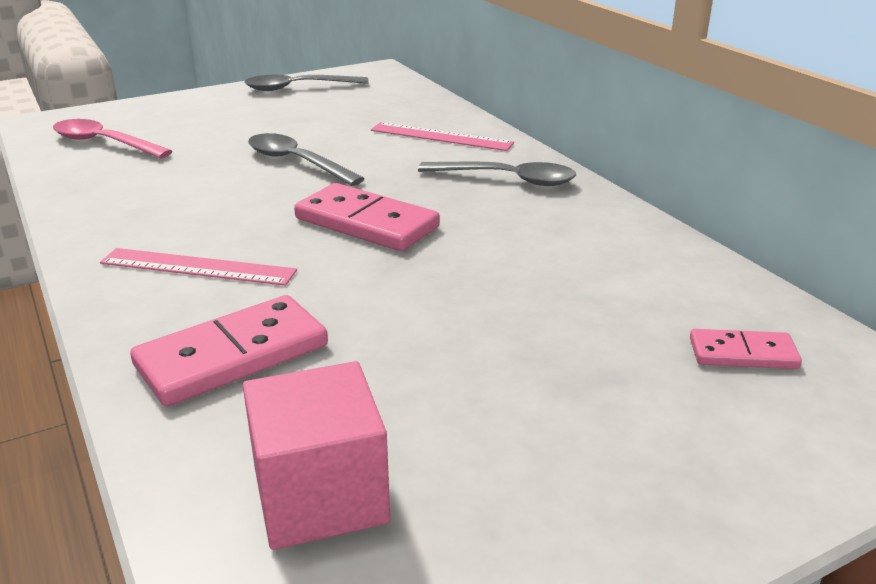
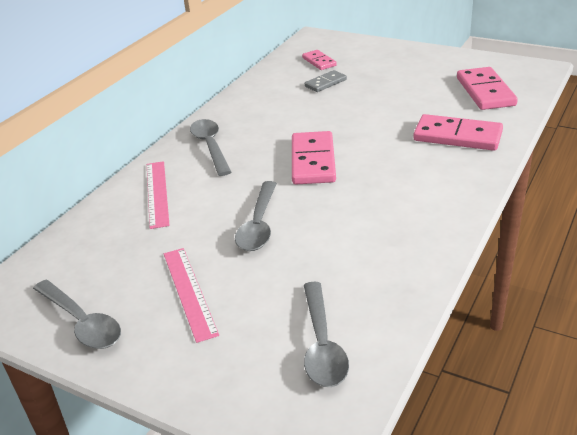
camera: 120 degrees left, 5 degrees up
pink spoon [53,119,172,158] -> grey spoon [304,282,349,387]
pink ruler [100,248,297,286] -> pink ruler moved to [164,248,219,343]
pink cube [243,361,390,550] -> pink domino [457,67,518,110]
none -> grey domino [305,70,347,92]

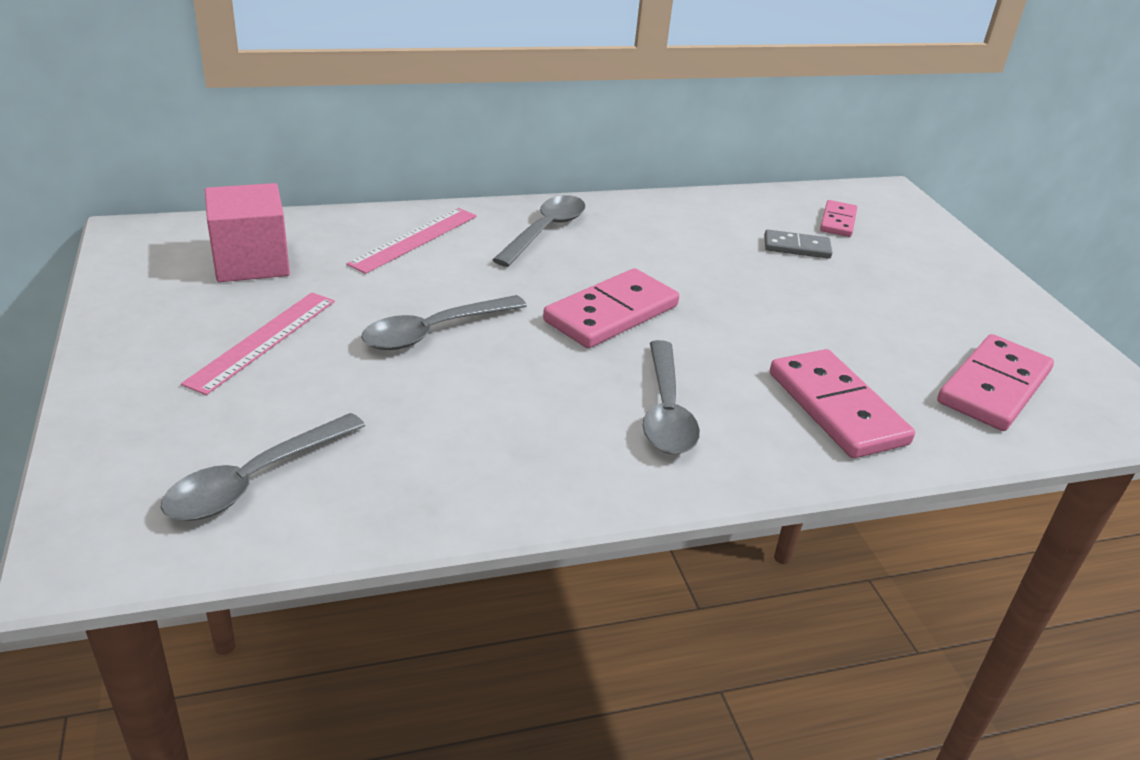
camera: 40 degrees right, 0 degrees up
grey spoon [33,280,121,349] -> grey spoon moved to [643,340,700,454]
none -> pink cube [205,183,290,282]

